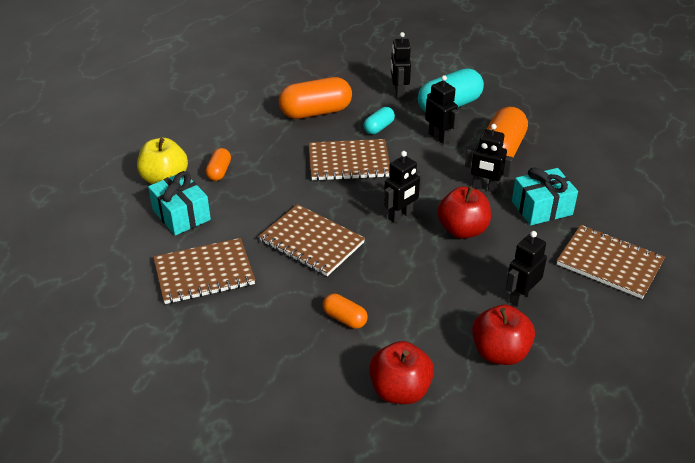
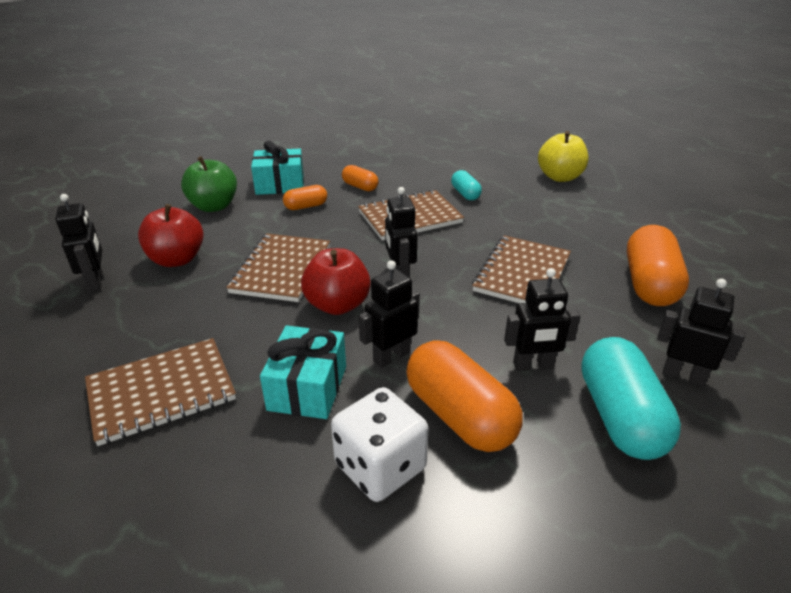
camera: 120 degrees right, 5 degrees down
turquoise gift [148,171,211,235] -> turquoise gift moved to [251,141,304,195]
brown notebook [153,238,255,304] -> brown notebook moved to [226,233,330,302]
orange capsule [206,148,231,181] -> orange capsule moved to [342,165,379,191]
turquoise capsule [364,107,395,134] -> turquoise capsule moved to [451,170,482,200]
red apple [369,341,434,404] -> green apple [181,156,237,212]
black robot [506,231,547,307] -> black robot moved to [55,194,103,292]
none -> white dice [331,387,429,502]

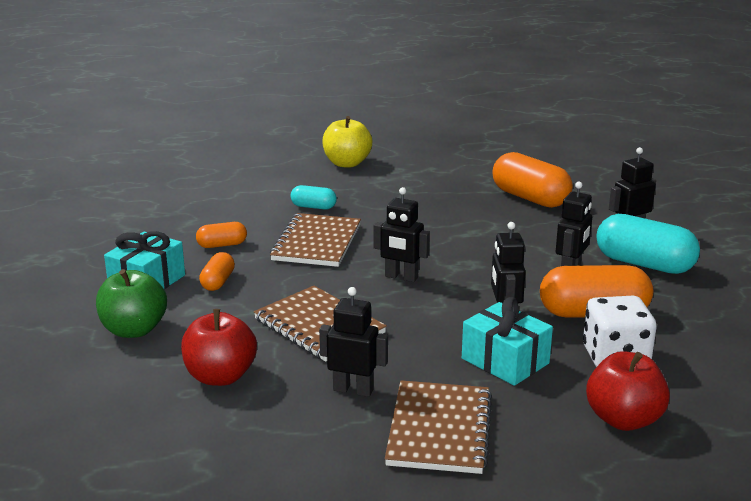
camera: 55 degrees left, 10 degrees down
black robot [55,194,103,292] -> black robot moved to [319,287,388,397]
red apple [301,248,371,315] -> red apple moved to [586,351,670,431]
brown notebook [472,235,571,303] -> none

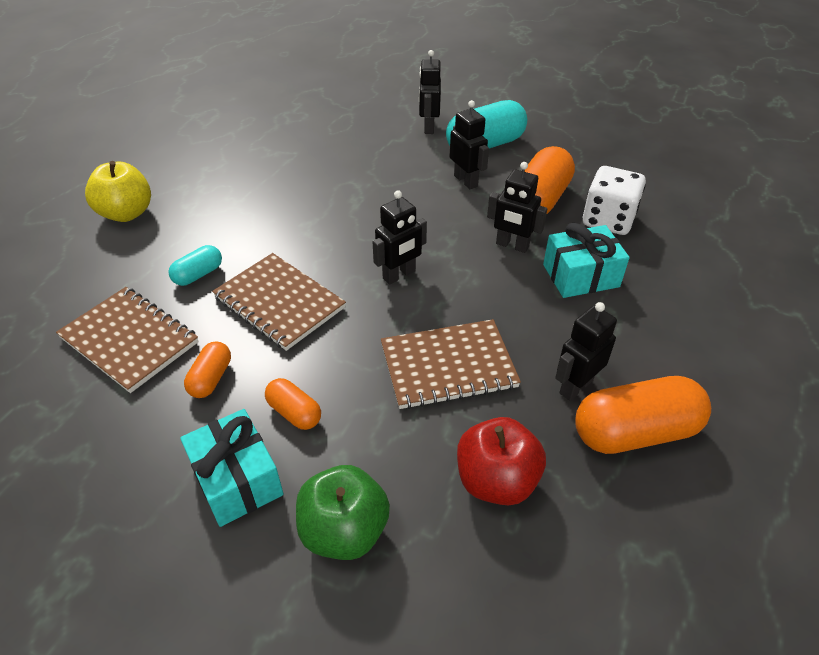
camera: 60 degrees left, 20 degrees up
brown notebook [385,380,492,474] -> brown notebook moved to [56,287,199,393]
orange capsule [492,152,573,208] -> orange capsule moved to [575,376,711,454]
red apple [586,351,670,431] -> none

